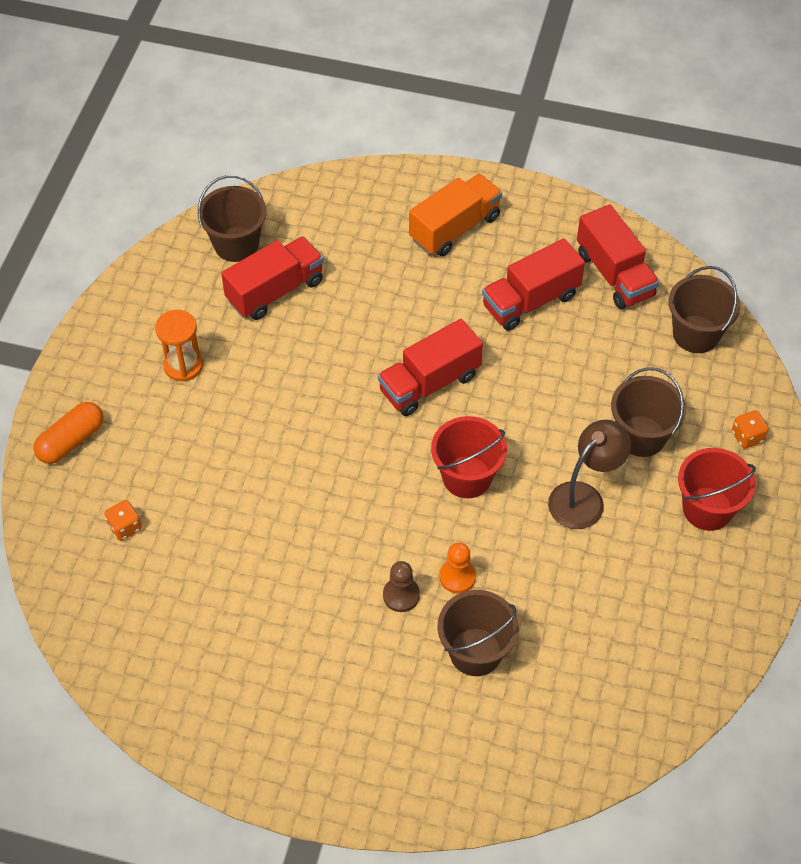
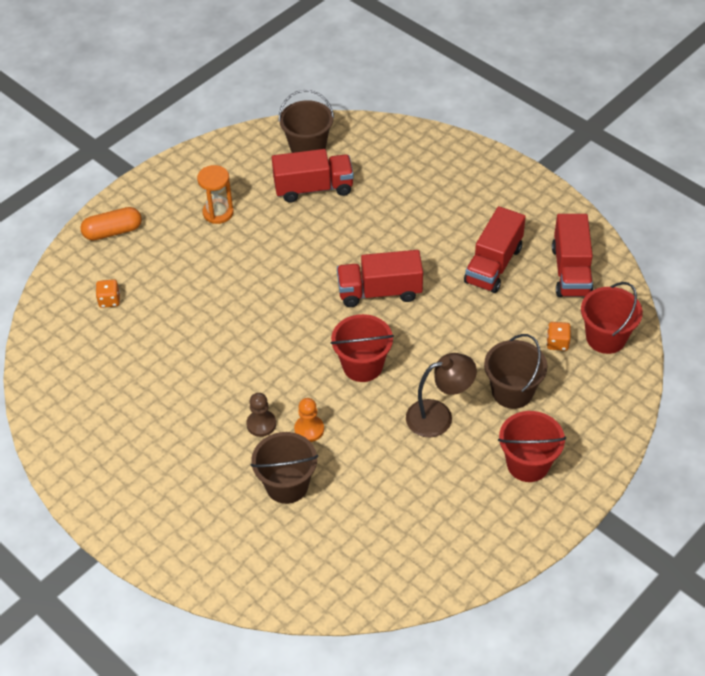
camera: 30 degrees right, 5 degrees down
orange truck [409,174,502,256] -> none
red truck [482,239,585,331] -> red truck turned 60 degrees counterclockwise [464,206,526,293]
brown bucket [668,266,740,353] -> red bucket [581,282,643,354]
orange dice [732,410,769,449] -> orange dice moved to [547,322,571,351]

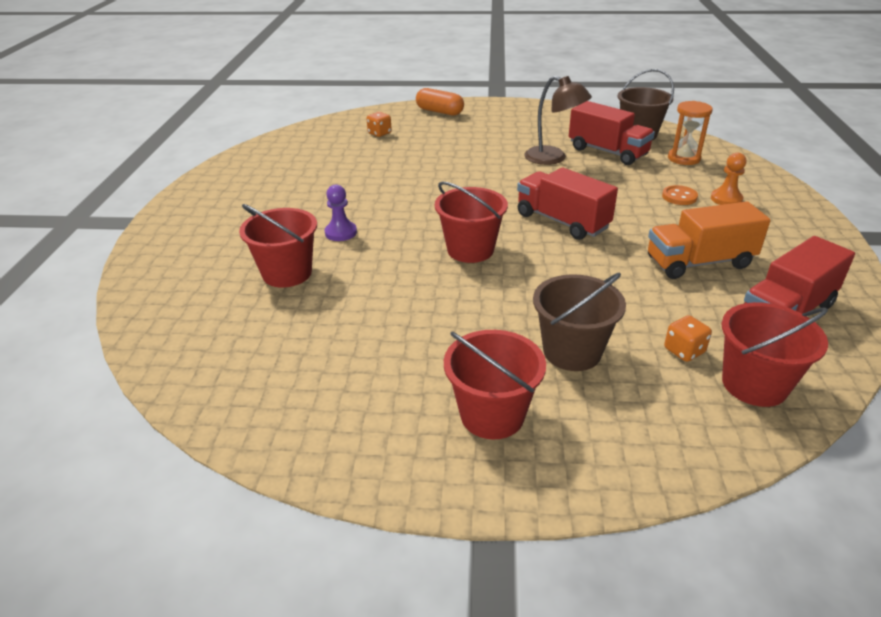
camera: 50 degrees right, 15 degrees down
orange hourglass [197,165,234,224] -> orange hourglass moved to [668,101,713,165]
brown pawn [246,393,276,437] -> purple pawn [325,184,357,241]
brown bucket [250,432,318,504] -> red bucket [239,204,317,288]
orange pawn [294,398,324,442] -> orange pawn moved to [711,153,746,205]
brown lamp [406,353,477,437] -> brown lamp moved to [524,76,592,165]
red truck [464,206,526,293] -> orange truck [648,201,771,279]
none -> orange button [662,185,698,205]

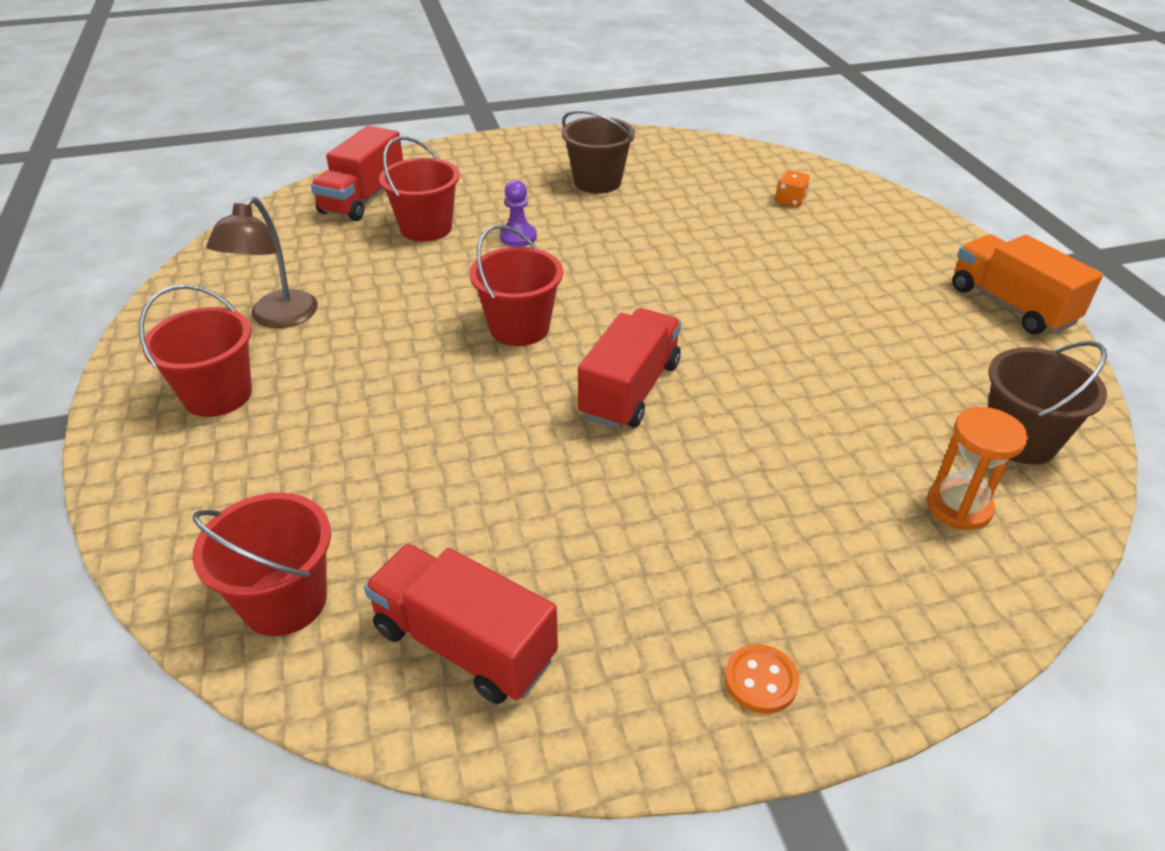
camera: 70 degrees right, 5 degrees up
orange capsule [416,88,464,115] -> none
brown lamp [524,76,592,165] -> brown lamp moved to [206,196,318,328]
brown bucket [533,273,626,371] -> brown bucket moved to [562,110,635,194]
red truck [569,101,655,165] -> red truck moved to [311,126,403,221]
orange truck [648,201,771,279] -> orange truck moved to [952,234,1103,334]
orange button [662,185,698,205] -> orange button moved to [725,644,799,714]
orange dice [664,315,712,362] -> none
orange pawn [711,153,746,205] -> none

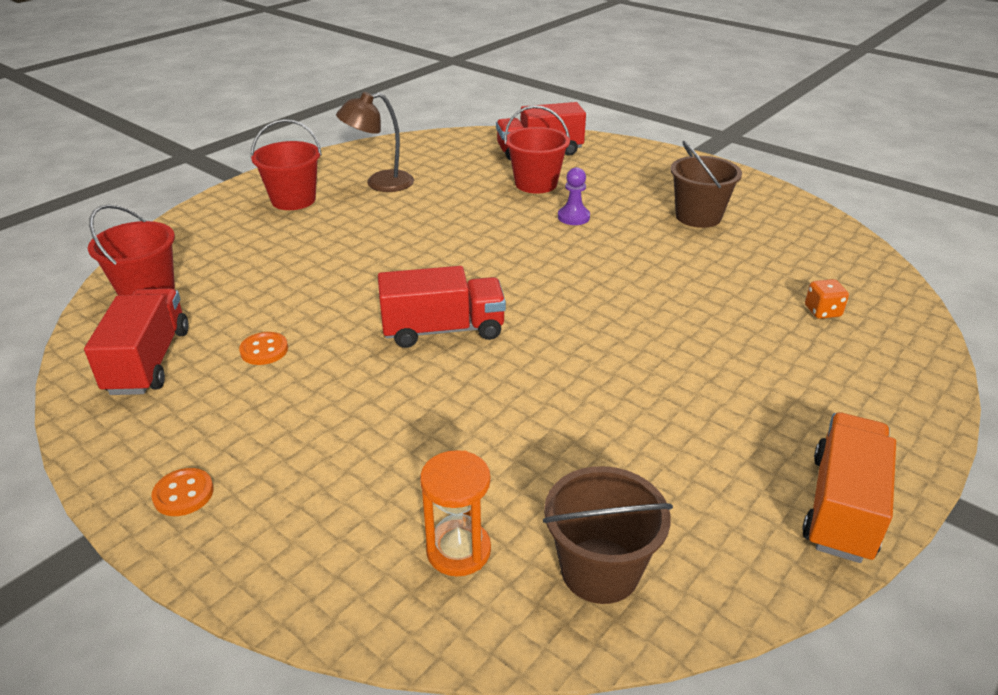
camera: 55 degrees right, 5 degrees down
red bucket [469,225,563,346] -> none
none -> orange button [239,332,288,365]

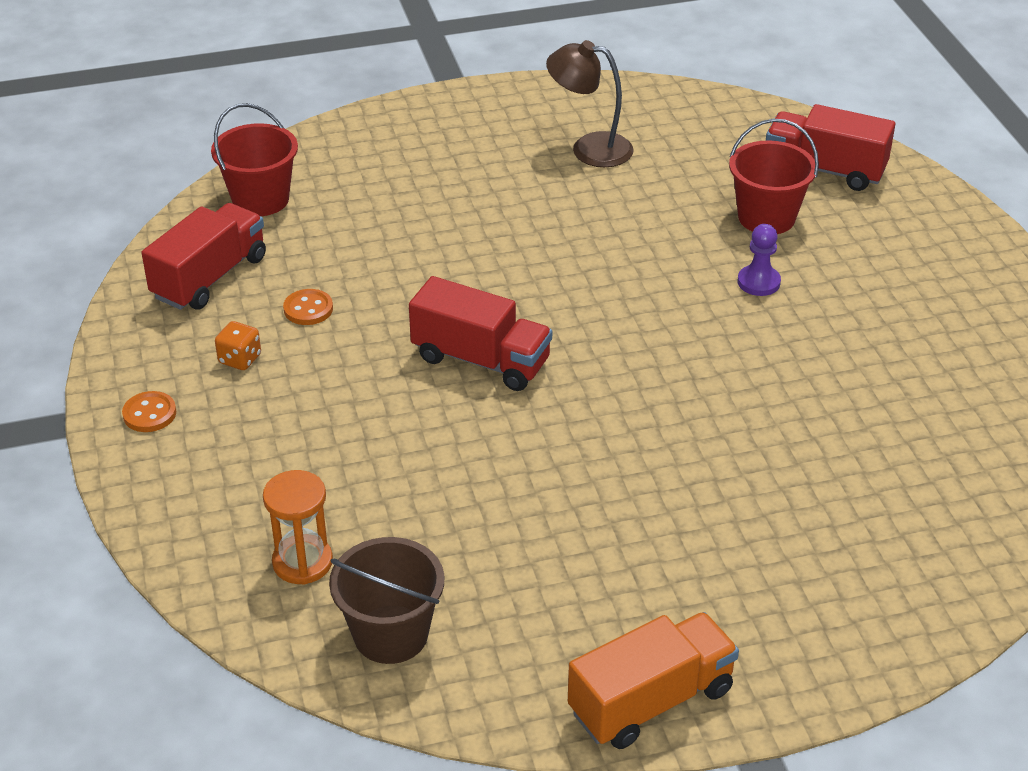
camera: 35 degrees right, 5 degrees up
red bucket [251,119,322,210] -> none
brown bucket [670,141,742,228] -> none
orange dice [805,279,849,319] -> orange dice moved to [215,321,261,370]

